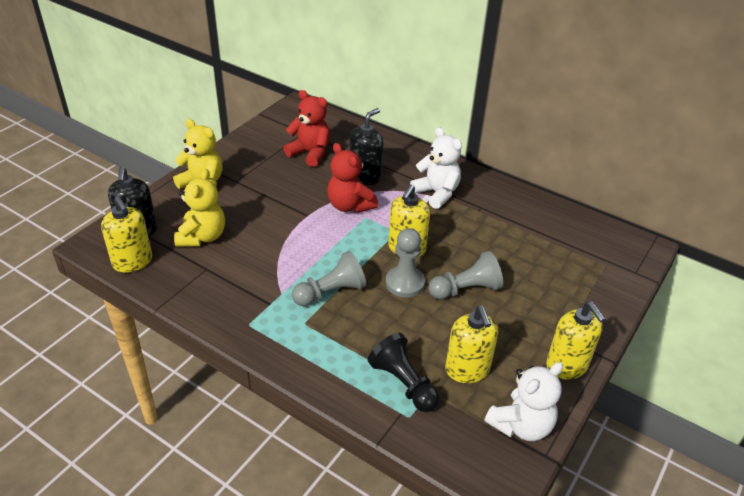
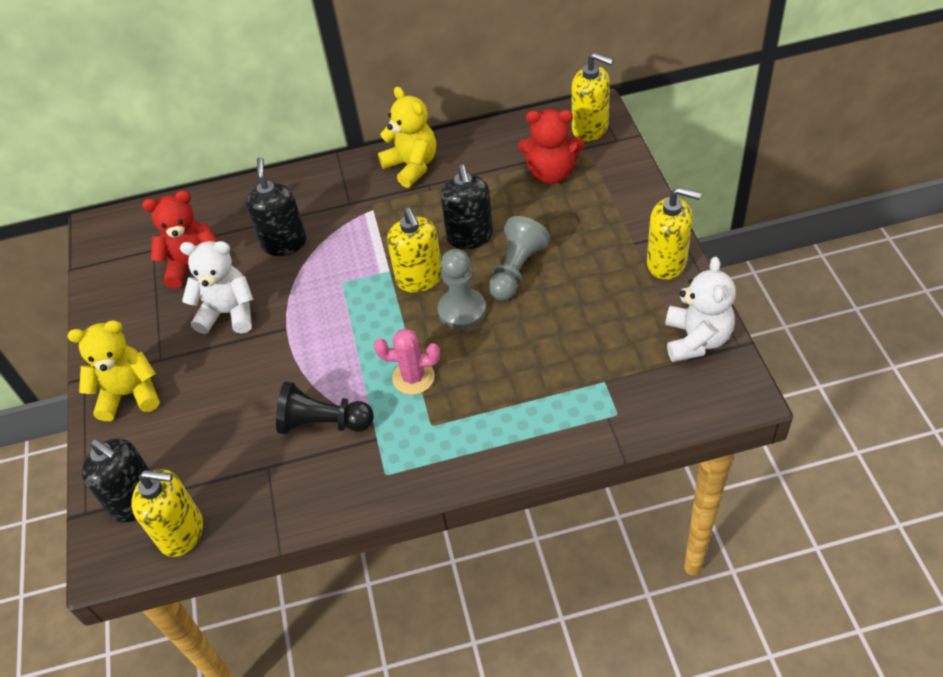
camera: 40 degrees left, 10 degrees up
yellow teddy bear [174,169,225,247] -> yellow teddy bear moved to [378,87,436,188]
grey pawn [292,251,366,306] -> pink cactus [374,328,440,395]
red teddy bear [327,143,378,213] -> red teddy bear moved to [518,109,584,184]
black pawn [368,333,440,412] -> black pawn moved to [276,381,374,434]
white teddy bear [410,127,462,209] -> white teddy bear moved to [180,241,254,334]
yellow soap dispenser [445,306,498,383] -> yellow soap dispenser moved to [572,53,613,142]
none -> black soap dispenser [440,165,493,249]

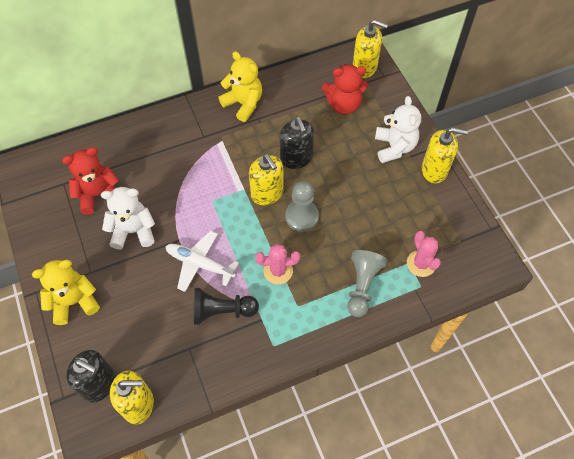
camera: 15 degrees left, 10 degrees up
black soap dispenser [246,157,307,256] -> none
grey pawn [488,216,550,301] -> grey pawn moved to [347,250,387,317]
white teddy bear [665,257,736,362] -> white teddy bear moved to [375,96,421,163]
none -> white plane [165,231,239,292]
none -> pink cactus [407,231,441,277]

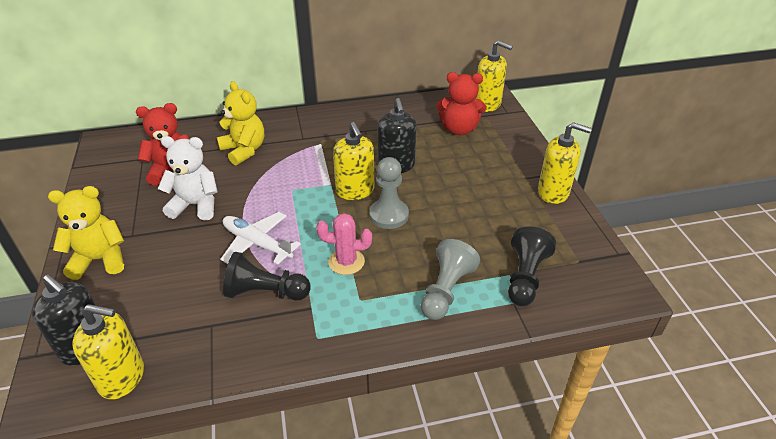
camera: 10 degrees right, 20 degrees down
yellow teddy bear [219,51,262,122] -> yellow teddy bear moved to [217,81,264,166]
white teddy bear [375,96,421,163] -> none
pink cactus [407,231,441,277] -> black pawn [508,226,556,306]

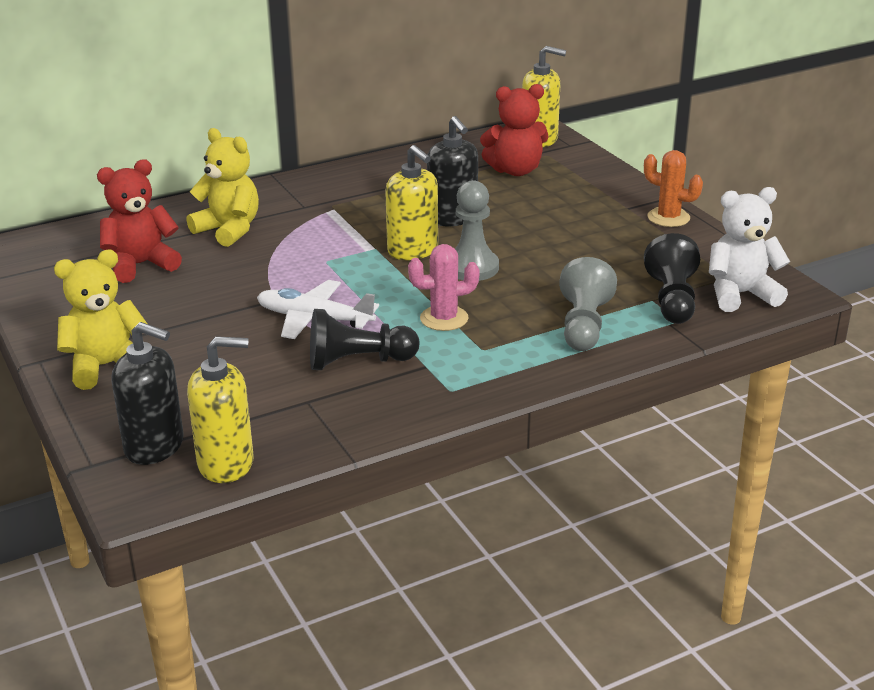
camera: 15 degrees left, 10 degrees down
white teddy bear [158,136,218,221] -> white teddy bear moved to [709,187,790,312]
yellow soap dispenser [538,122,592,204] -> orange cactus [644,150,703,227]

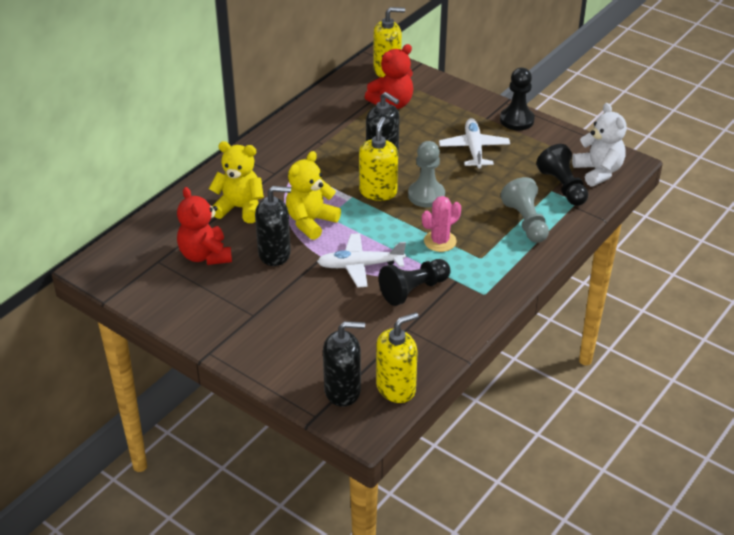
camera: 25 degrees left, 10 degrees up
yellow teddy bear [54,250,147,390] -> yellow teddy bear moved to [286,151,341,240]
red teddy bear [97,159,182,283] -> red teddy bear turned 60 degrees counterclockwise [177,187,232,265]
yellow soap dispenser [385,145,438,260] -> yellow soap dispenser turned 105 degrees counterclockwise [359,117,398,201]
orange cactus [644,150,703,227] -> black pawn [500,68,535,130]
white teddy bear [709,187,790,312] -> white teddy bear turned 105 degrees clockwise [572,103,627,187]
none -> black soap dispenser [255,186,291,266]
none -> white plane [439,118,510,169]

